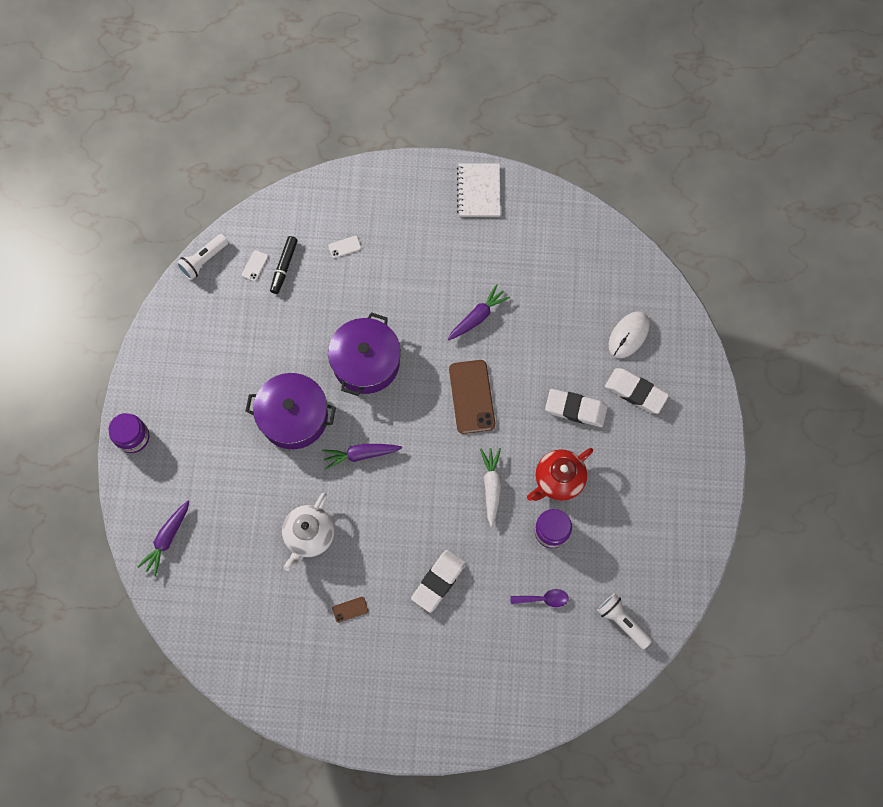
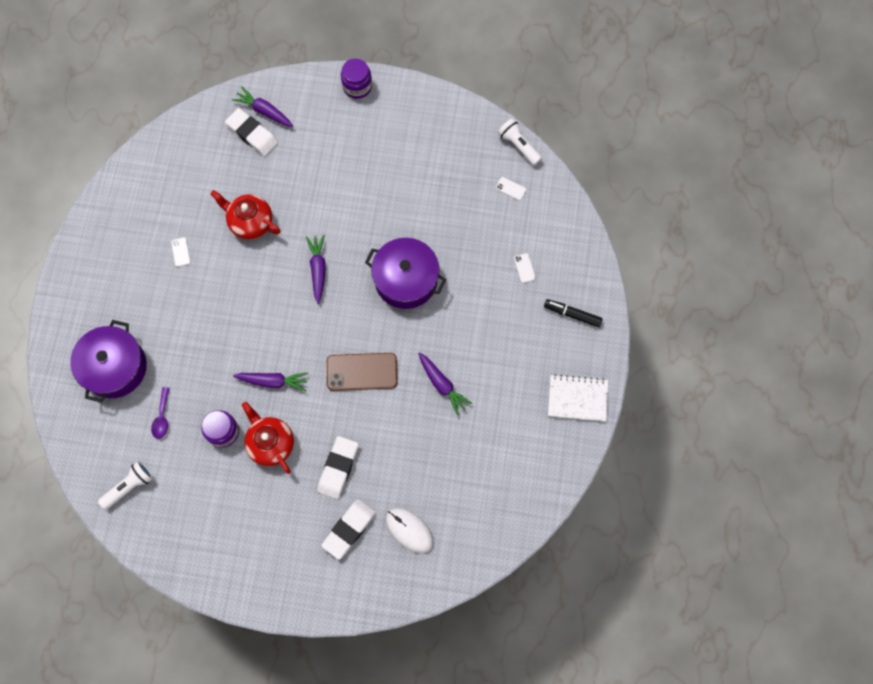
camera: 95 degrees right, 0 degrees up
purple pot [245,373,336,449] -> purple pot moved to [70,320,147,402]
black marker [270,236,298,294] -> black marker moved to [544,299,603,327]
white teapot [282,493,334,571] -> red teapot [211,190,281,240]
brown phone [332,597,368,623] -> white phone [171,237,191,267]
white eraser [411,550,466,613] -> white eraser moved to [225,108,278,156]
white carrot [480,448,501,527] -> purple carrot [233,372,308,391]

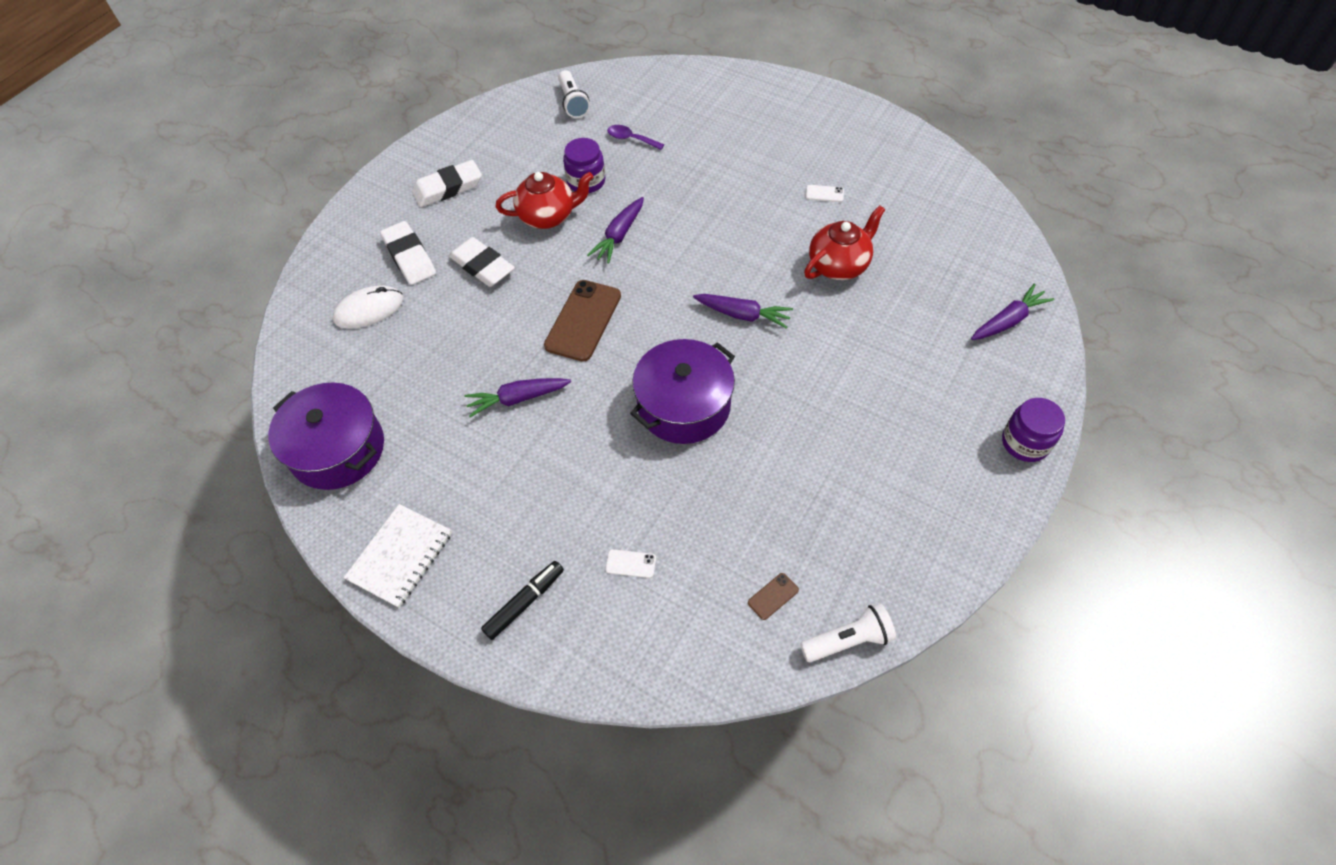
camera: 115 degrees right, 15 degrees down
purple pot [70,320,147,402] -> purple pot moved to [268,382,384,490]
white eraser [225,108,278,156] -> white eraser moved to [412,160,482,207]
white phone [496,177,526,200] -> brown phone [748,573,799,620]

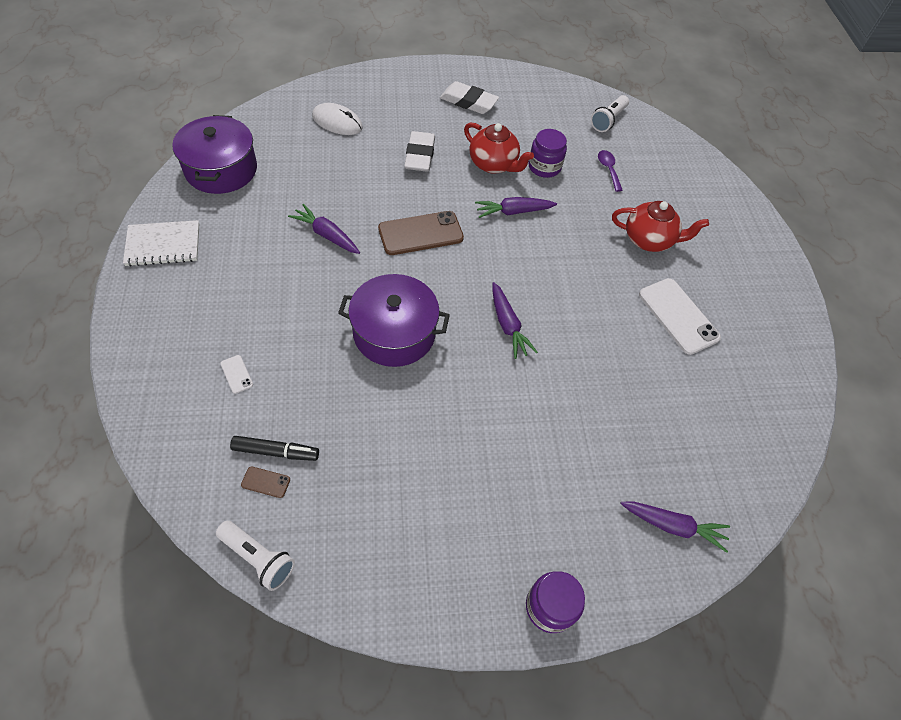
camera: 45 degrees right, 0 degrees up
white eraser [380,221,436,285] -> none
black marker [481,561,564,640] -> black marker moved to [230,436,319,461]
red teapot [804,205,885,280] -> red teapot moved to [612,201,709,252]
white phone [806,185,844,202] -> white phone [639,278,721,355], size x2.30

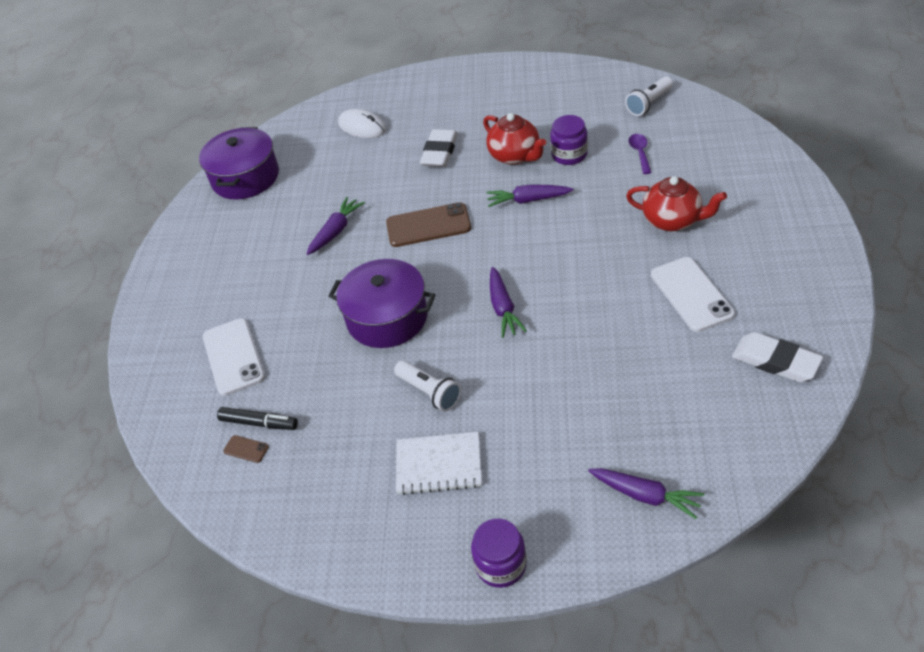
camera: 20 degrees right, 10 degrees down
white notebook [123,220,199,267] -> white notebook moved to [396,432,482,495]
white flashlight [216,521,295,591] -> white flashlight moved to [394,360,461,411]
white phone [220,355,253,394] -> white phone [203,318,265,396], size x2.30
purple carrot [288,204,360,254] -> purple carrot turned 75 degrees clockwise [307,197,365,255]
white eraser [440,81,499,114] -> white eraser moved to [732,332,823,382]

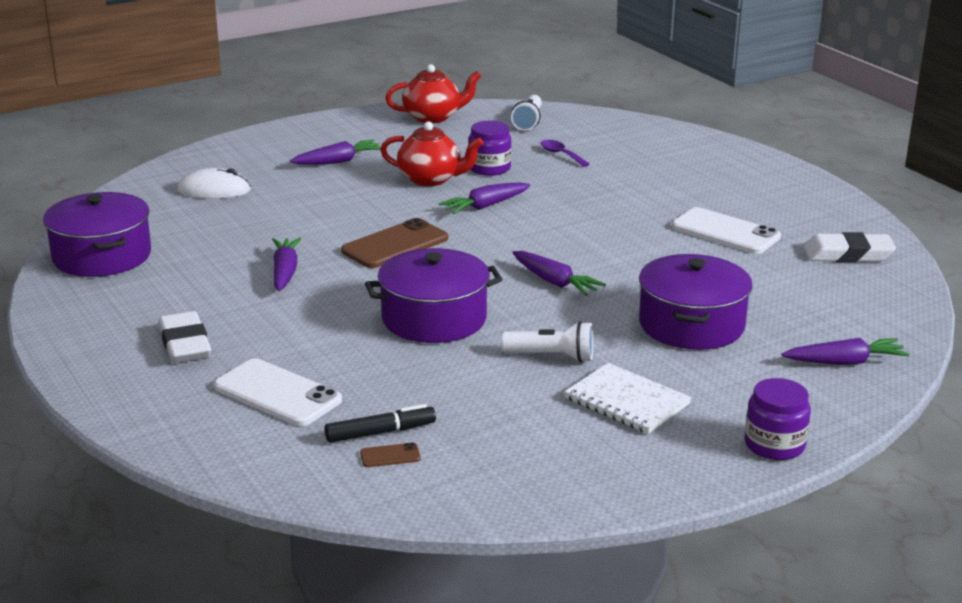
camera: 40 degrees left, 20 degrees down
white notebook [396,432,482,495] -> white notebook turned 75 degrees clockwise [564,363,692,434]
white eraser [420,129,458,167] -> white eraser moved to [159,311,211,363]
red teapot [626,176,727,231] -> red teapot moved to [385,64,481,123]
none -> purple carrot [290,140,381,165]
none -> purple pot [639,254,753,350]

